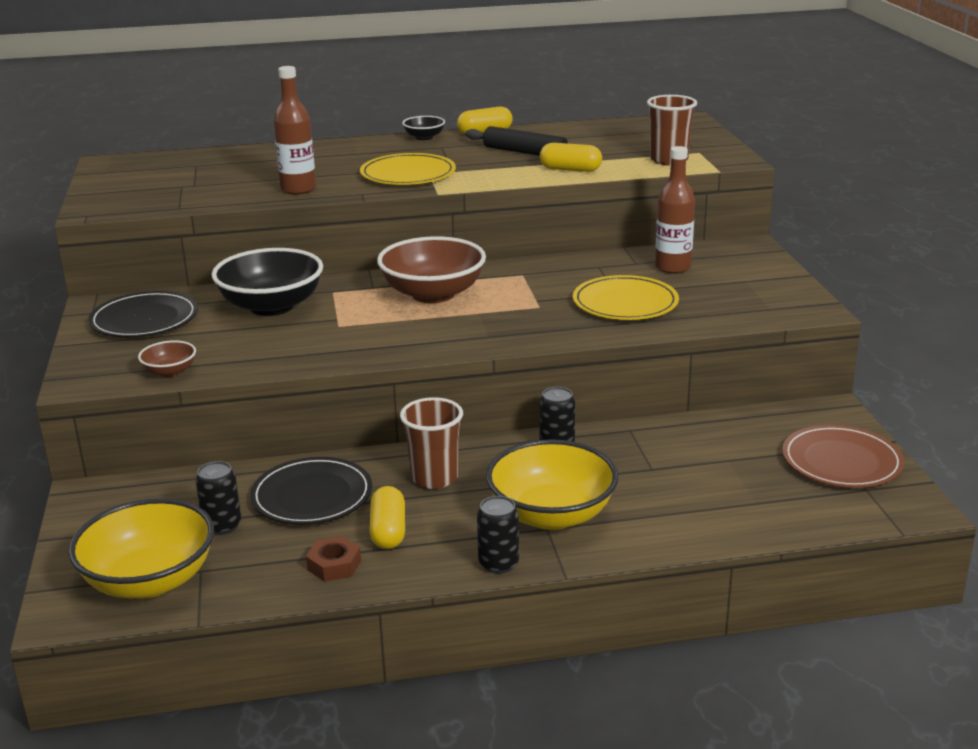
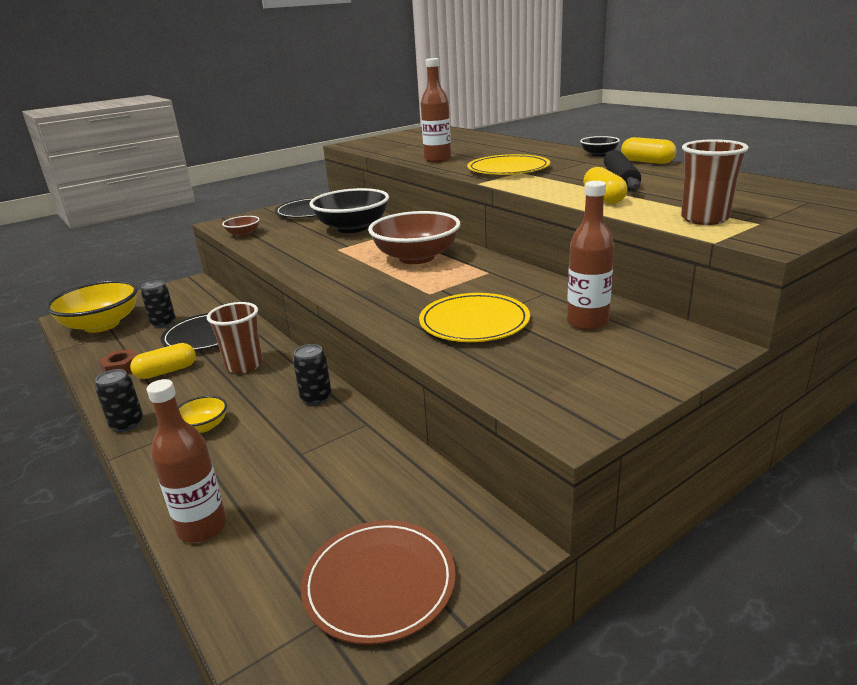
camera: 65 degrees right, 0 degrees up
yellow bowl [486,439,618,530] -> yellow bowl [178,396,227,433], size x0.47
none -> brown bottle [146,379,227,543]

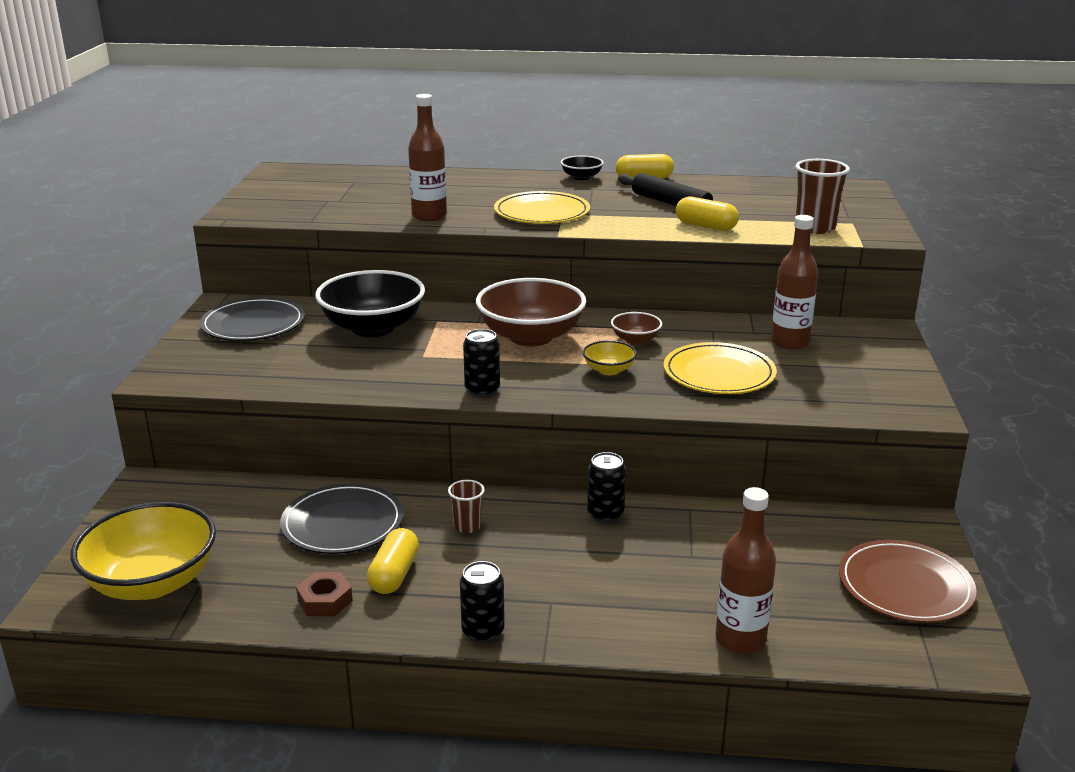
camera: 50 degrees left, 0 degrees up
black can [141,280,176,328] -> black can moved to [463,329,500,397]
yellow bowl [178,396,227,433] -> yellow bowl moved to [583,340,637,375]
brown cup [207,302,263,374] -> brown cup [448,480,485,533], size x0.57
brown bowl [222,216,260,237] -> brown bowl moved to [611,312,662,344]

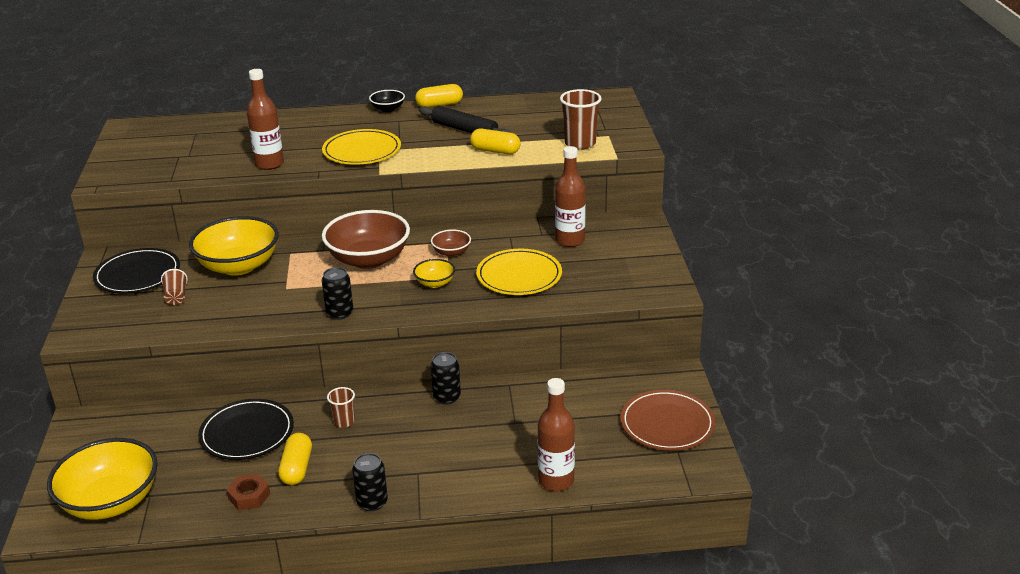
camera: 10 degrees left, 5 degrees up
black bowl [315,270,425,337] -> yellow bowl [189,216,279,276]
none -> brown cup [161,269,188,305]

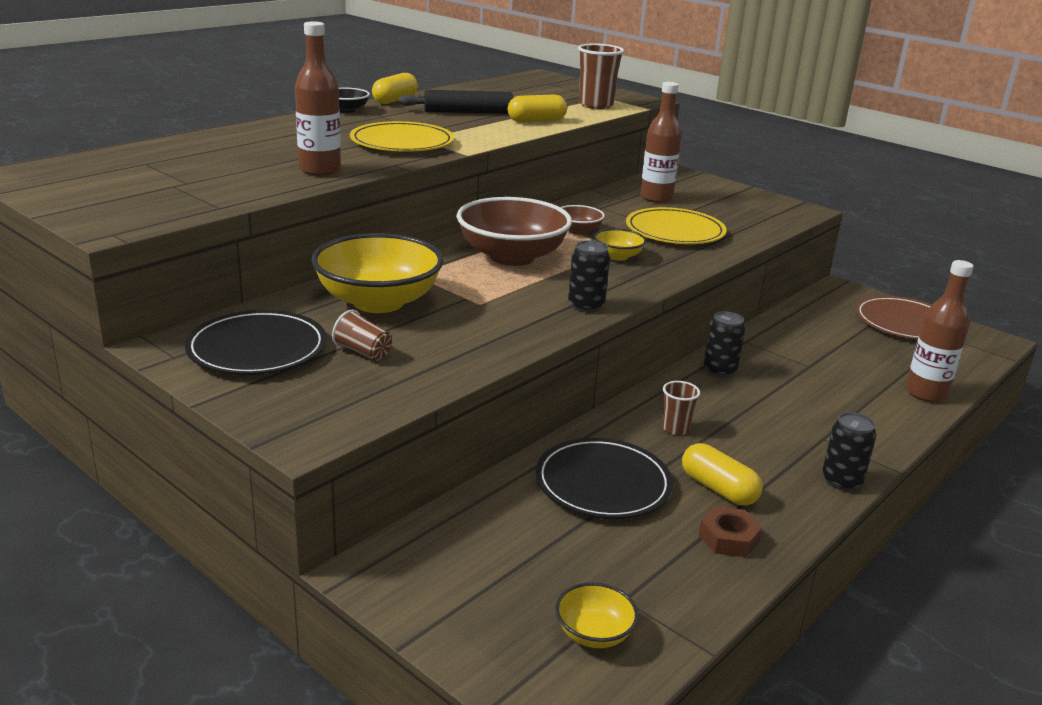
camera: 45 degrees left, 5 degrees down
yellow bowl [47,438,158,520] -> yellow bowl [555,582,638,648], size x0.47

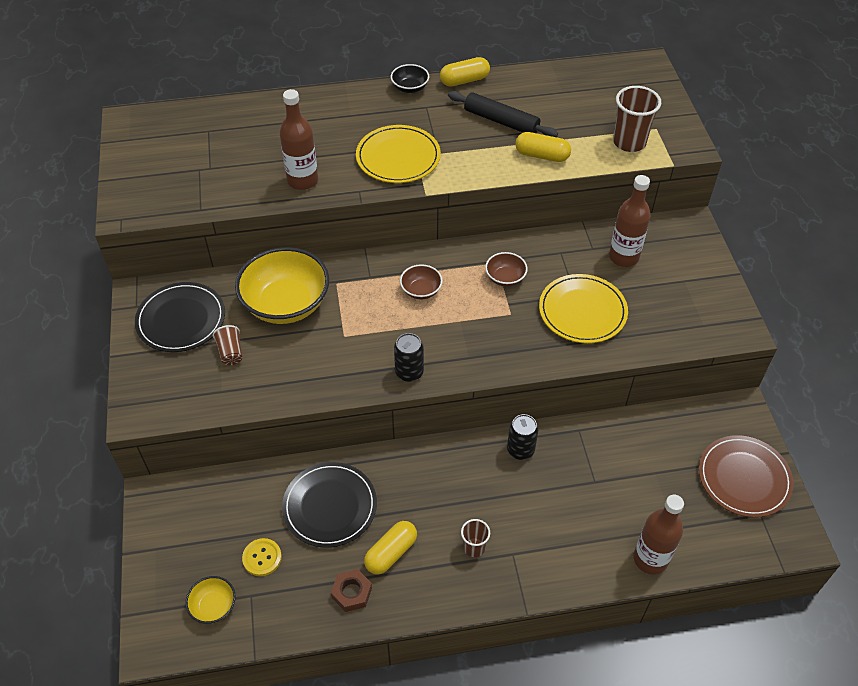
camera: 40 degrees right, 25 degrees up
brown bowl [456,197,572,266] -> brown bowl [400,264,443,299], size x0.47
yellow bowl [594,228,646,261] -> none
brown cup [662,381,700,435] -> brown cup moved to [461,519,490,557]
yellow capsule [682,443,763,506] -> yellow capsule turned 45 degrees clockwise [364,521,417,575]
black can [822,412,876,491] -> none
none -> yellow button [242,538,282,576]

